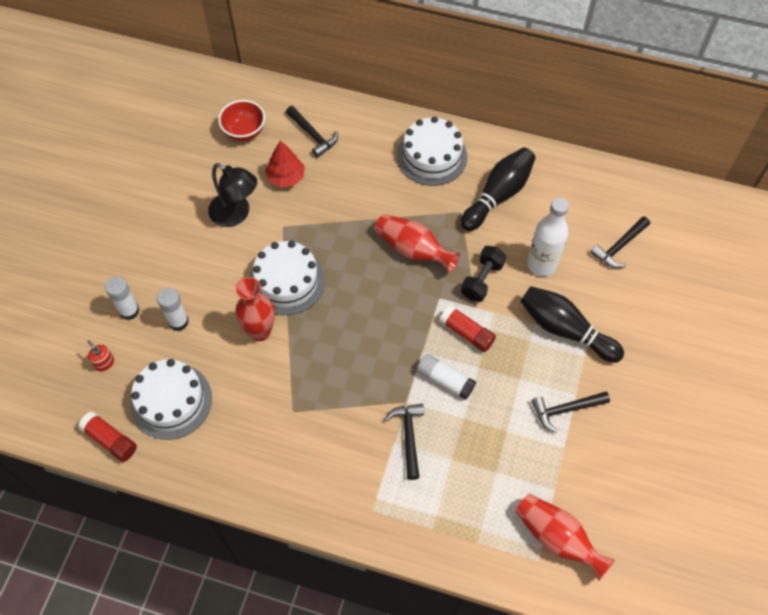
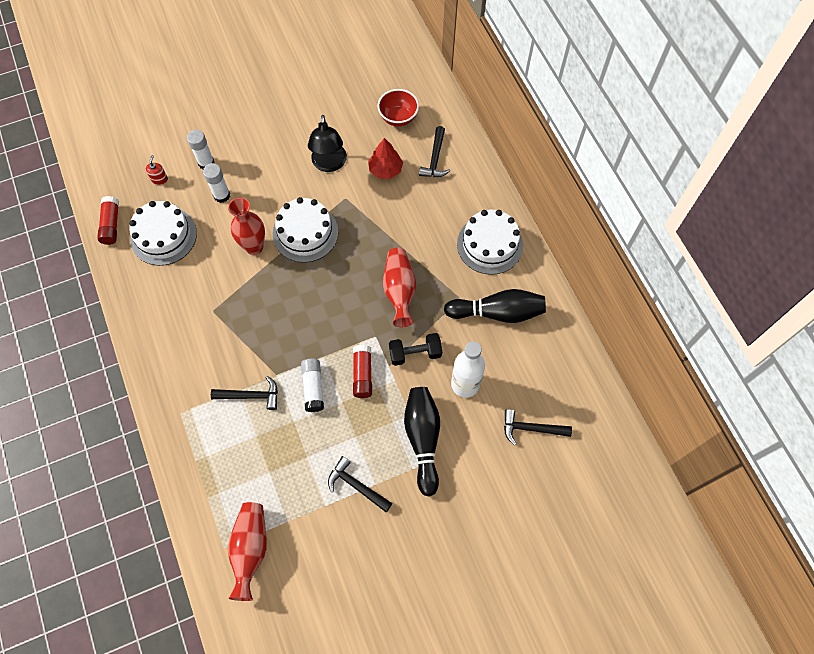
camera: 50 degrees right, 5 degrees up
black hammer [385,404,424,480] -> black hammer turned 45 degrees clockwise [211,376,278,410]

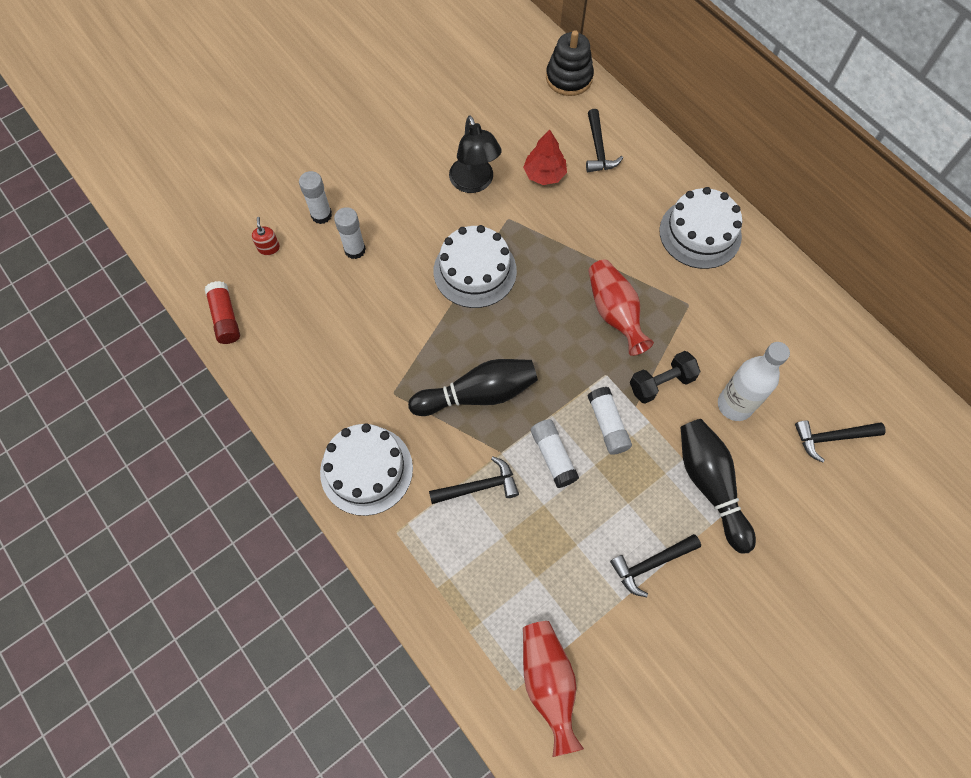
camera: 15 degrees left, 0 degrees up
white cake [129,201,197,266] -> white cake moved to [320,423,413,516]
red vase [228,197,265,255] -> none
black hammer [328,456,392,512] -> black hammer turned 45 degrees counterclockwise [610,534,701,597]
red glue stick [353,345,372,398] -> white glue stick [588,387,632,455]
red bowl [378,89,419,127] -> none
black bowling pin [444,289,546,323] -> black bowling pin moved to [408,359,538,416]
none -> black stacking toy [546,30,594,96]

